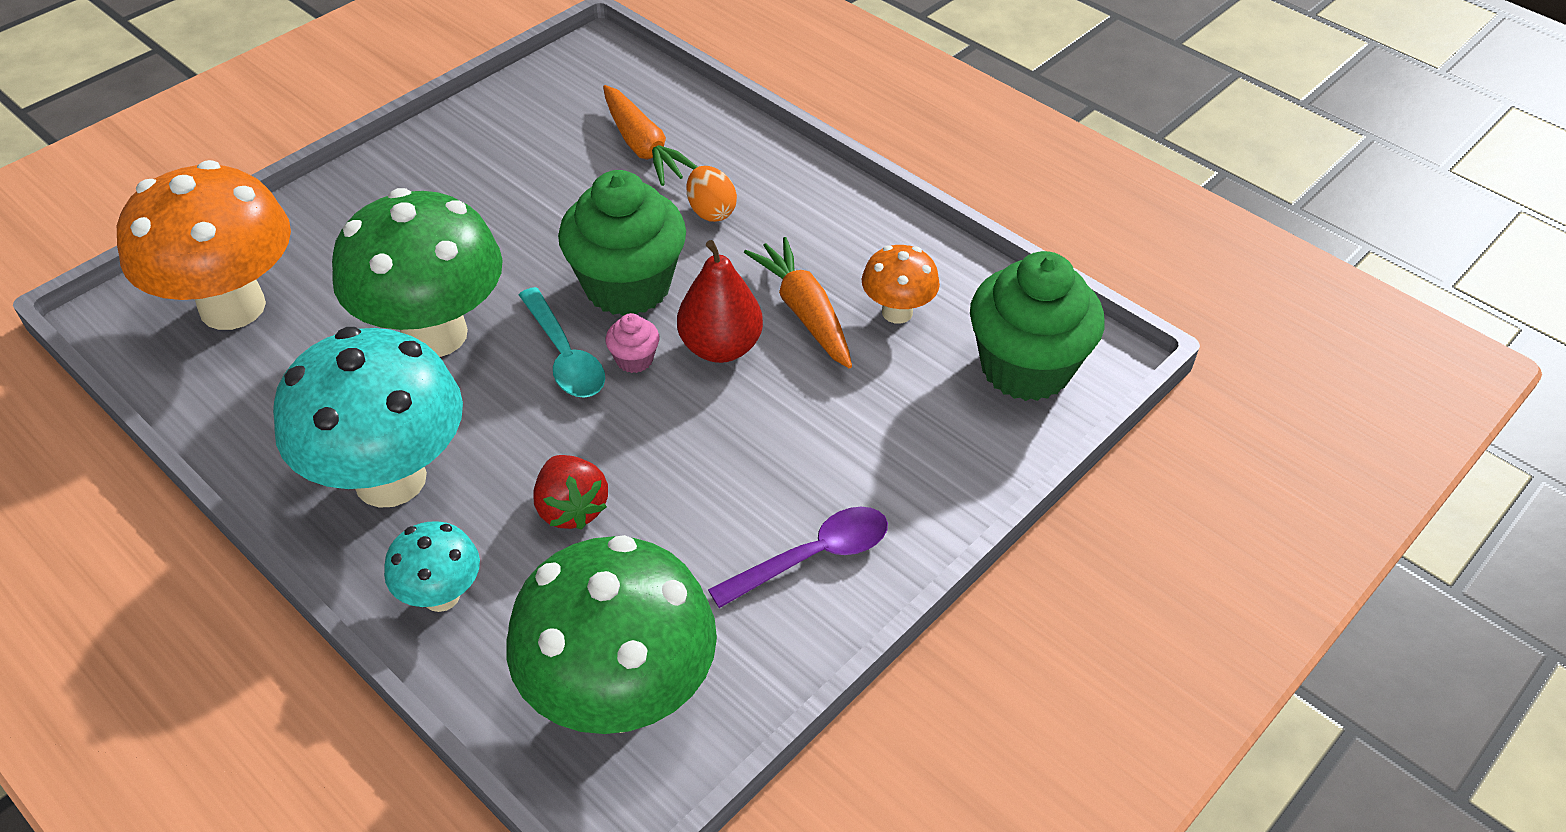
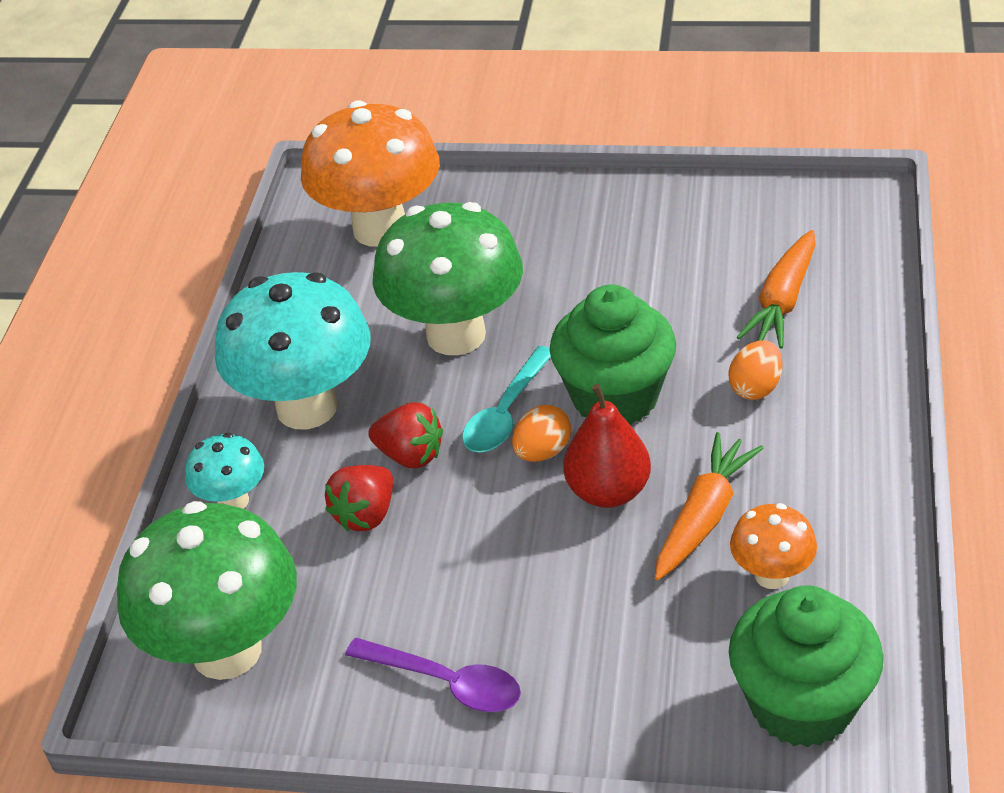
camera: 60 degrees right, 5 degrees down
pink cupcake [605,313,659,373] -> orange egg [512,405,571,462]
none -> red strawberry [368,402,443,468]

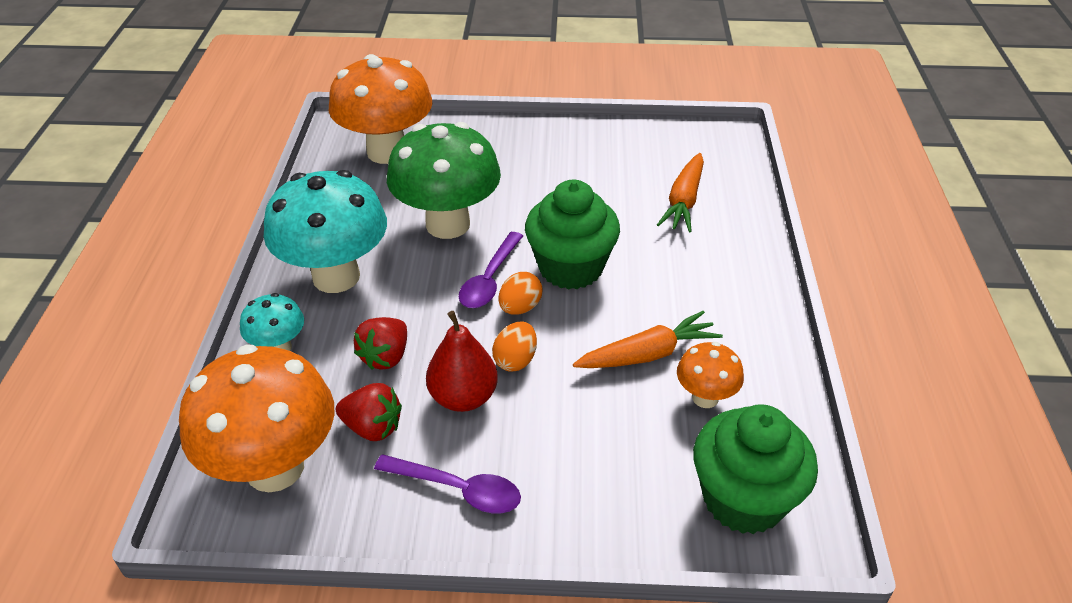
camera: 10 degrees left, 0 degrees up
green mushroom [117,501,297,680] -> orange mushroom [179,344,334,492]
red strawberry [368,402,443,468] -> red strawberry moved to [336,383,402,441]
turquoise spoon [462,346,551,452] -> purple spoon [459,232,523,308]
red pear [563,384,651,508] -> red pear moved to [426,311,498,412]
orange carrot [655,432,764,580] -> orange carrot turned 45 degrees clockwise [573,311,723,368]
orange egg [728,340,782,400] -> orange egg moved to [492,322,537,372]

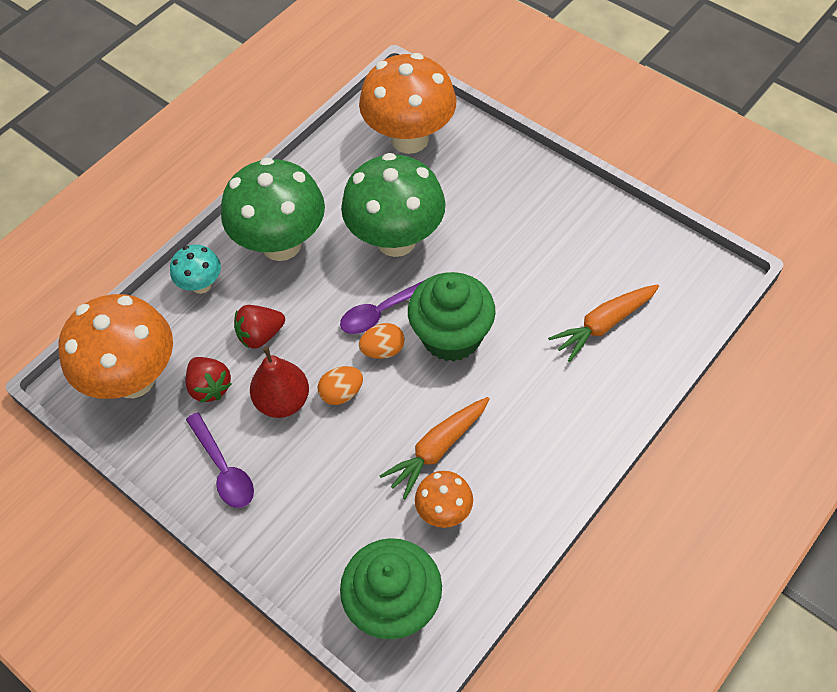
camera: 40 degrees right, 15 degrees up
turquoise mushroom [264,170,387,293] -> green mushroom [221,158,325,261]
orange carrot [573,311,723,368] -> orange carrot turned 120 degrees clockwise [380,397,490,499]

